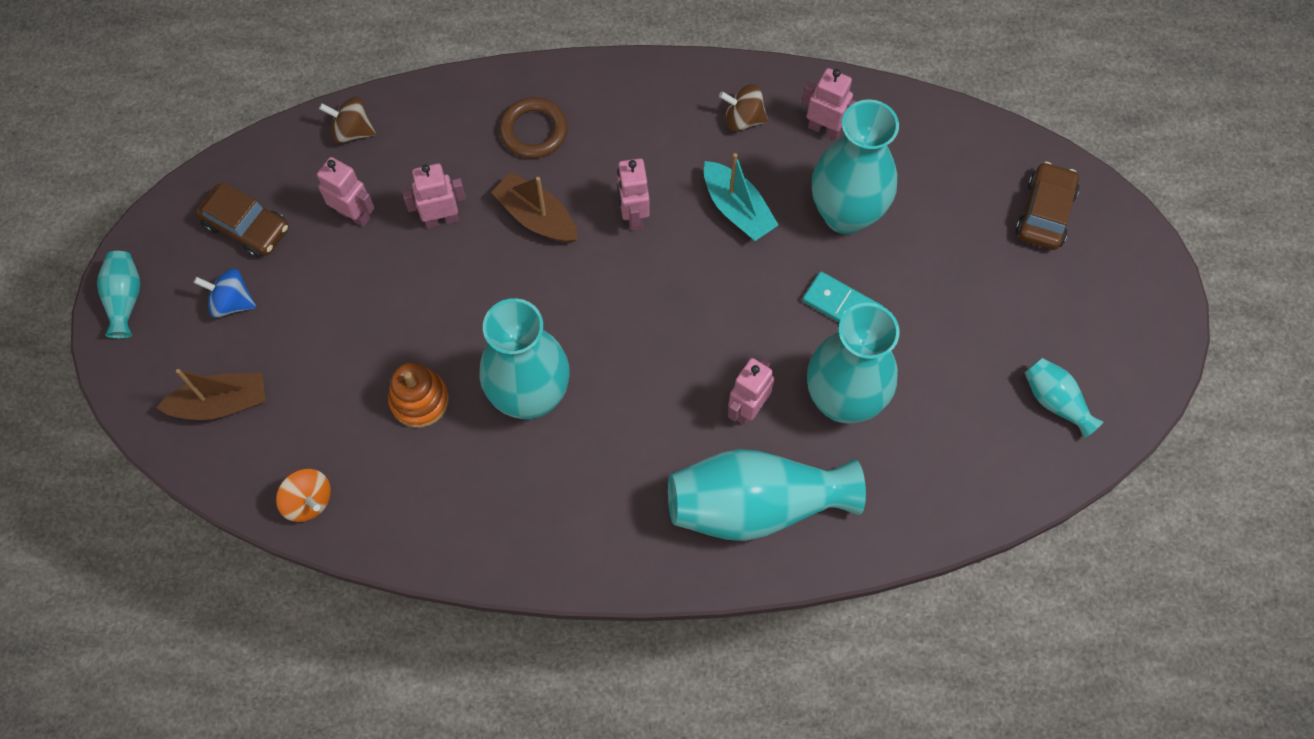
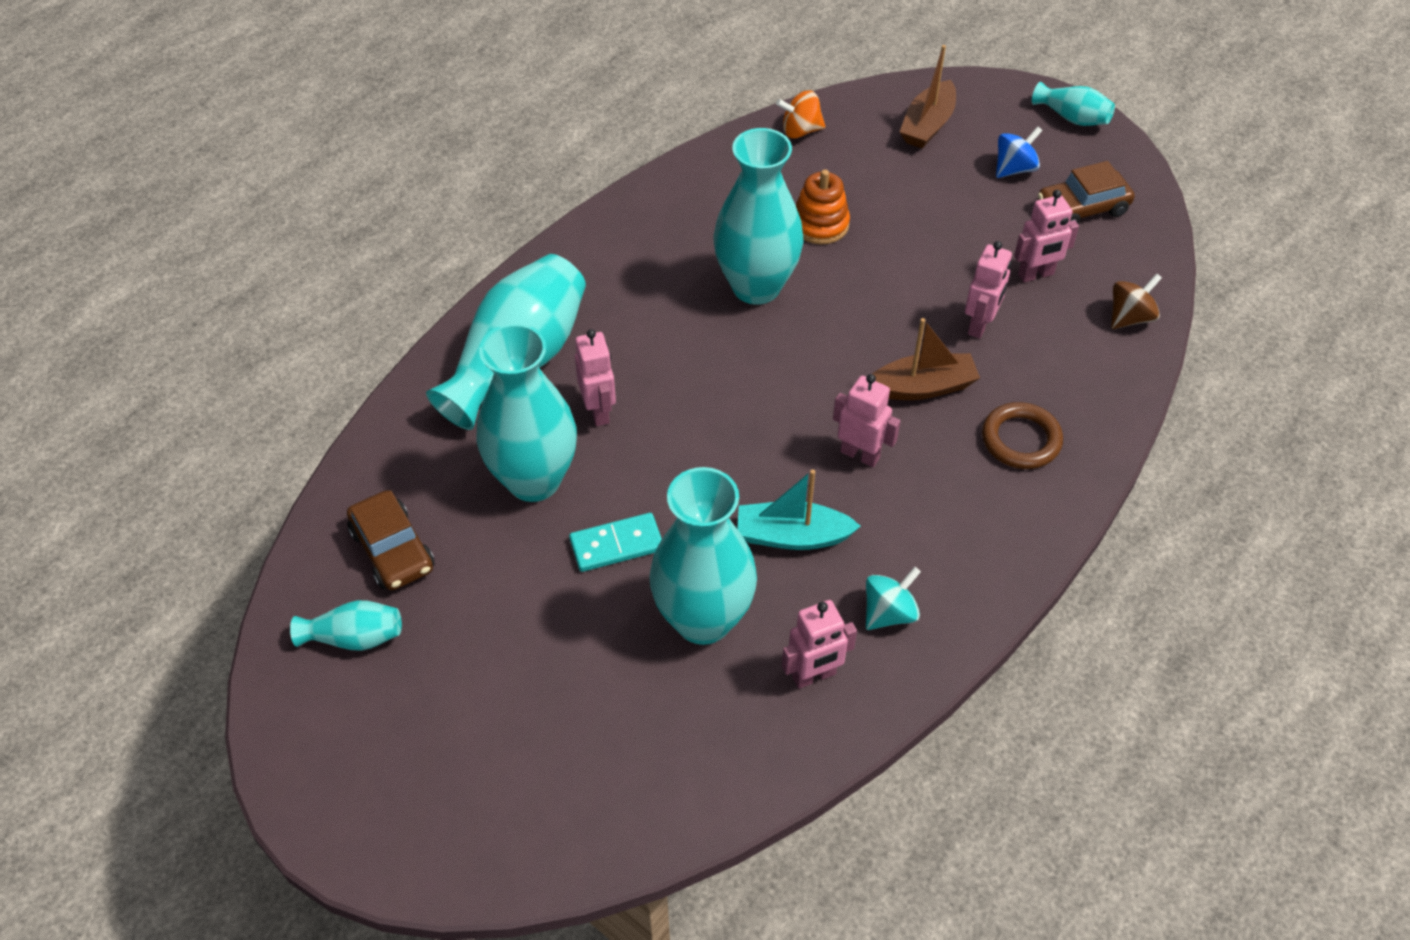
camera: 130 degrees right, 15 degrees down
brown spinning top [719,84,768,131] -> turquoise spinning top [866,567,921,630]
brown car [1015,162,1079,250] -> brown car moved to [347,490,435,591]

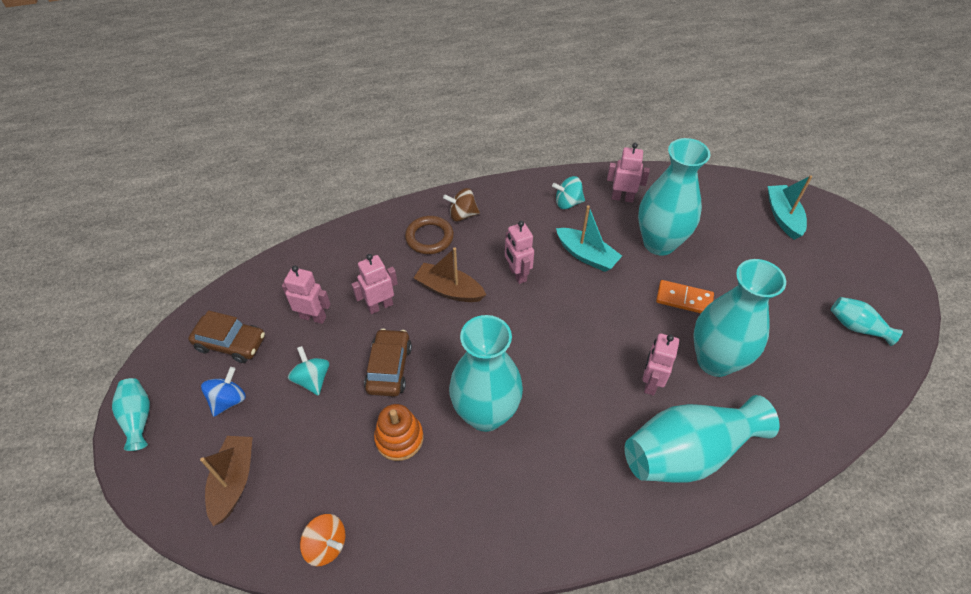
camera: 145 degrees left, 0 degrees up
brown car [347,490,435,591] -> brown car moved to [364,329,412,397]
turquoise domino [569,513,662,572] -> orange domino [656,280,714,313]
brown boat [900,45,956,148] -> brown boat turned 60 degrees counterclockwise [200,436,253,526]
blue spinning top [996,126,1043,178] -> blue spinning top turned 120 degrees clockwise [201,367,246,417]
brown spinning top [1111,273,1162,329] -> brown spinning top moved to [443,188,480,221]
none -> turquoise spinning top [288,346,329,396]
none -> turquoise boat [768,175,812,240]

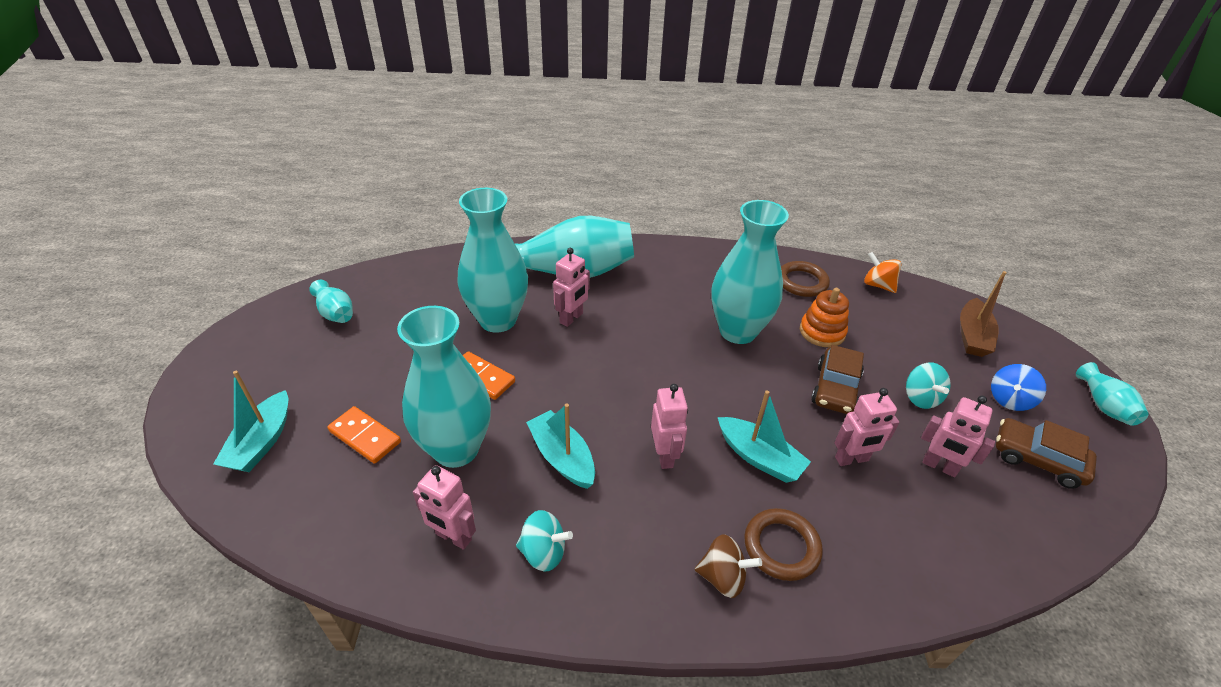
camera: 165 degrees left, 10 degrees down
brown boat [414,248,486,302] -> turquoise boat [718,390,811,483]
none -> orange domino [327,406,401,464]
none -> brown ring [781,261,830,297]

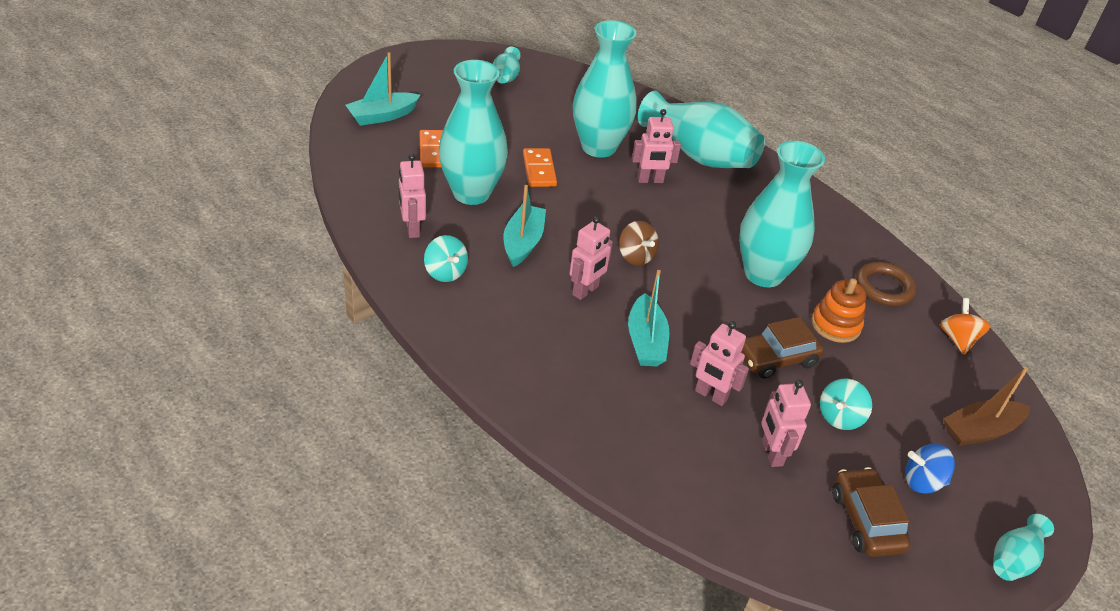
camera: 45 degrees right, 0 degrees up
brown spinning top [695,534,762,598] -> brown spinning top moved to [619,221,659,266]
brown ring [744,508,823,581] -> none

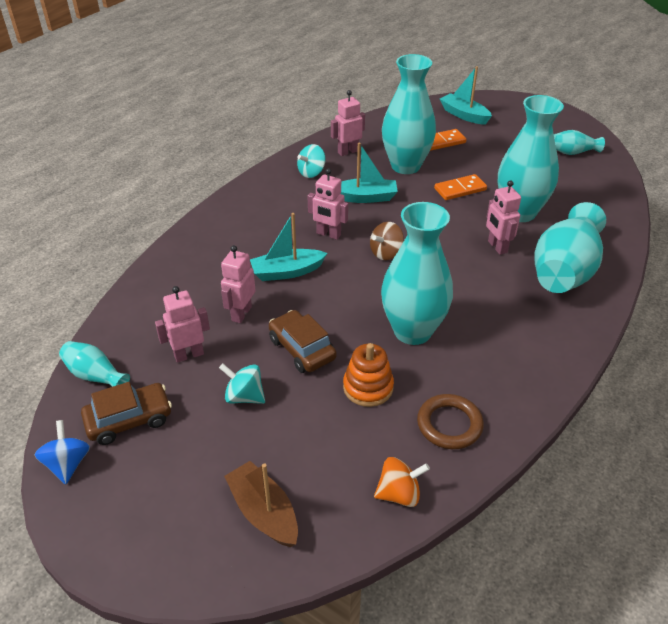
camera: 80 degrees right, 0 degrees up
blue spinning top [905,444,955,494] -> blue spinning top moved to [35,420,90,484]
turquoise vase [993,514,1054,581] -> turquoise vase moved to [59,341,130,387]

